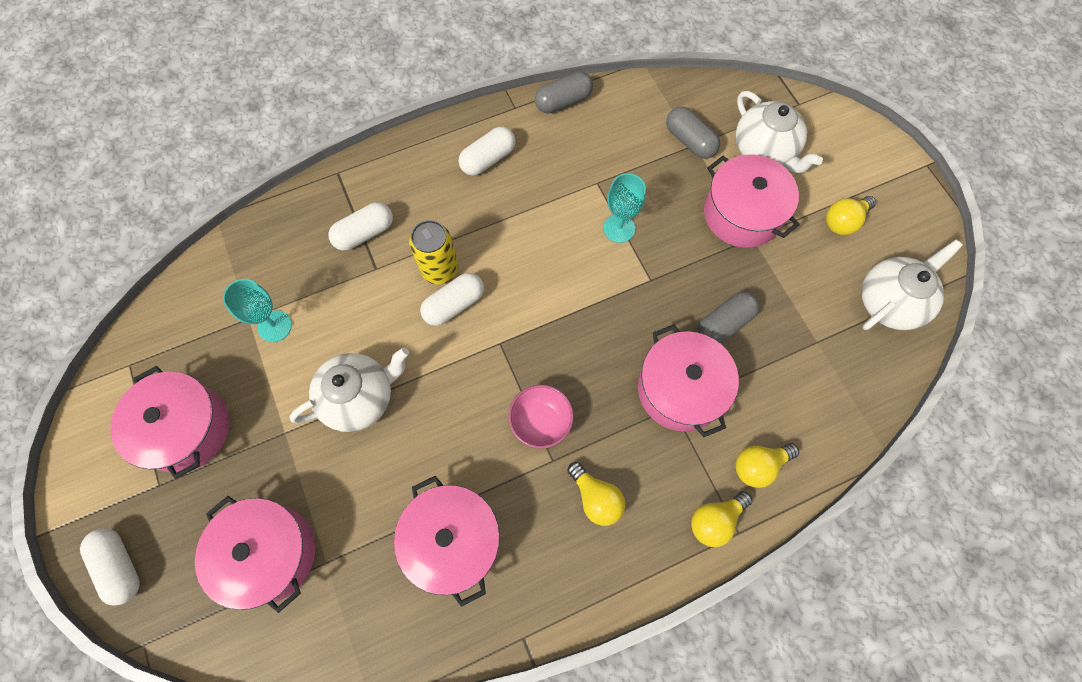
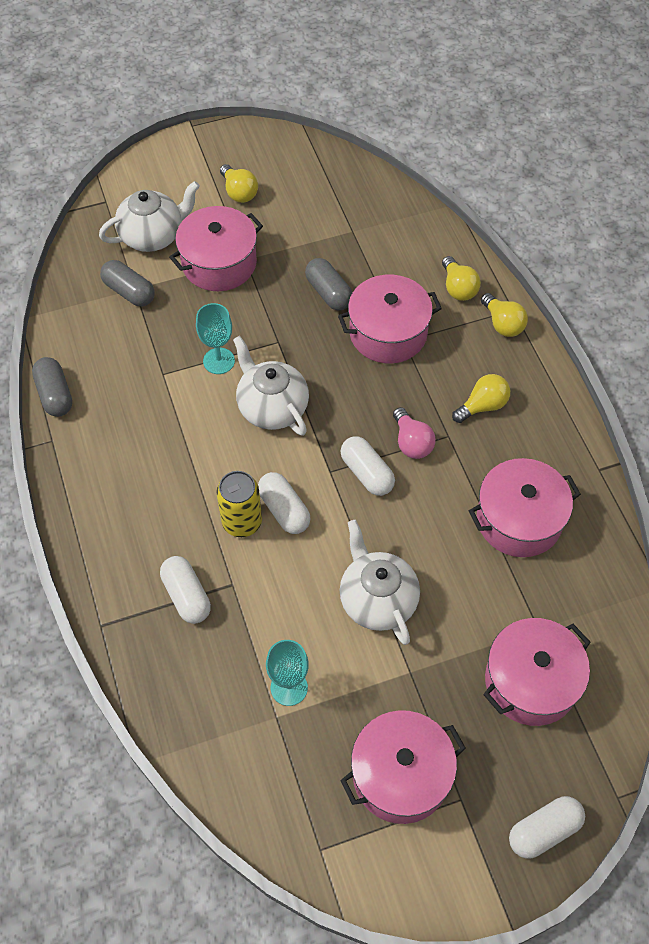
camera: 85 degrees left, 10 degrees down
white capsule [459,127,516,176] -> white capsule moved to [340,437,395,496]
pink bowl [508,385,574,449] -> pink light bulb [393,407,436,459]
grey capsule [666,106,720,159] -> grey capsule turned 75 degrees clockwise [100,260,155,306]
white teapot [861,240,963,330] -> white teapot moved to [233,336,309,436]

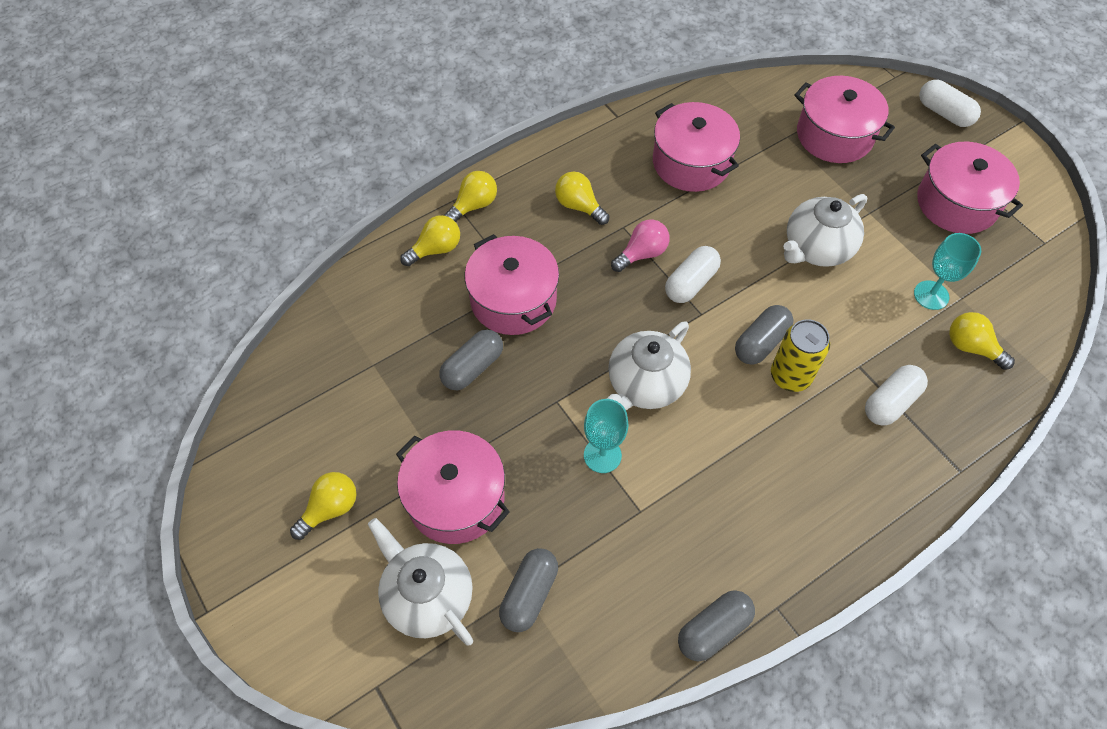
camera: 105 degrees left, 0 degrees up
white capsule [258,472,311,534] -> grey capsule [735,305,794,365]
none -> yellow light bulb [949,312,1015,370]

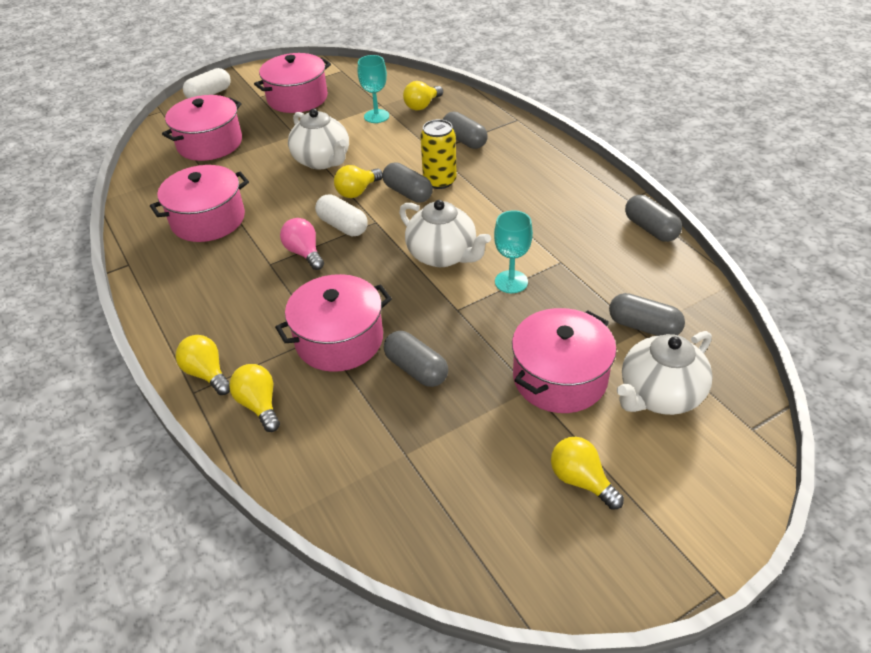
camera: 85 degrees left, 15 degrees down
yellow light bulb [555,171,609,225] -> yellow light bulb moved to [334,165,383,198]
white capsule [865,365,928,426] -> grey capsule [443,111,488,149]

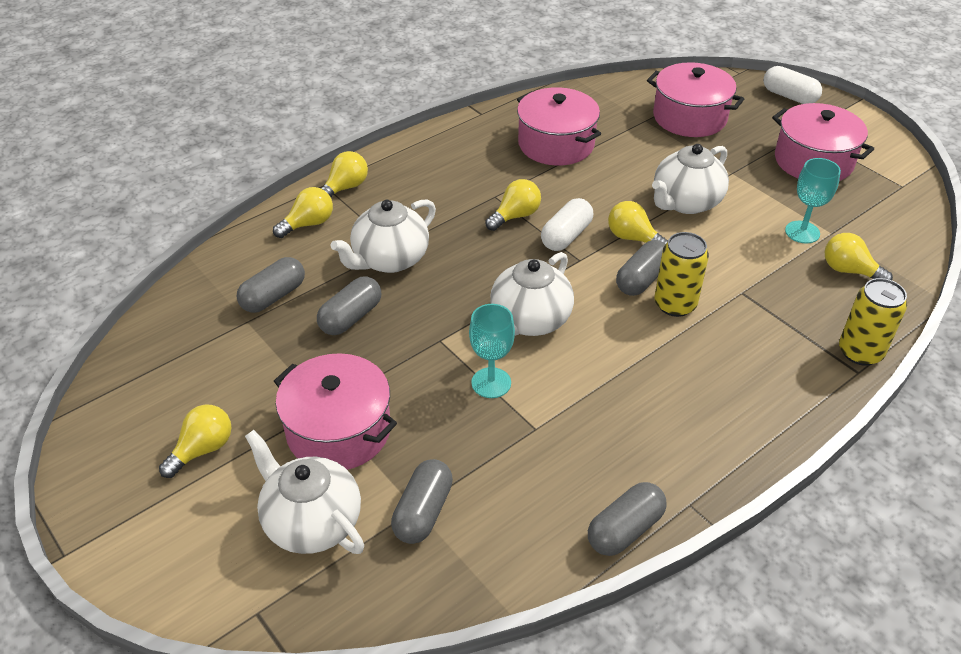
camera: 80 degrees right, 0 degrees up
pink pot [275,274,392,372] -> white teapot [331,199,436,273]
pink light bulb [280,218,324,270] -> yellow light bulb [485,179,541,231]
grey capsule [443,111,488,149] -> grey capsule moved to [236,257,305,313]
none -> yellow can [839,278,907,365]

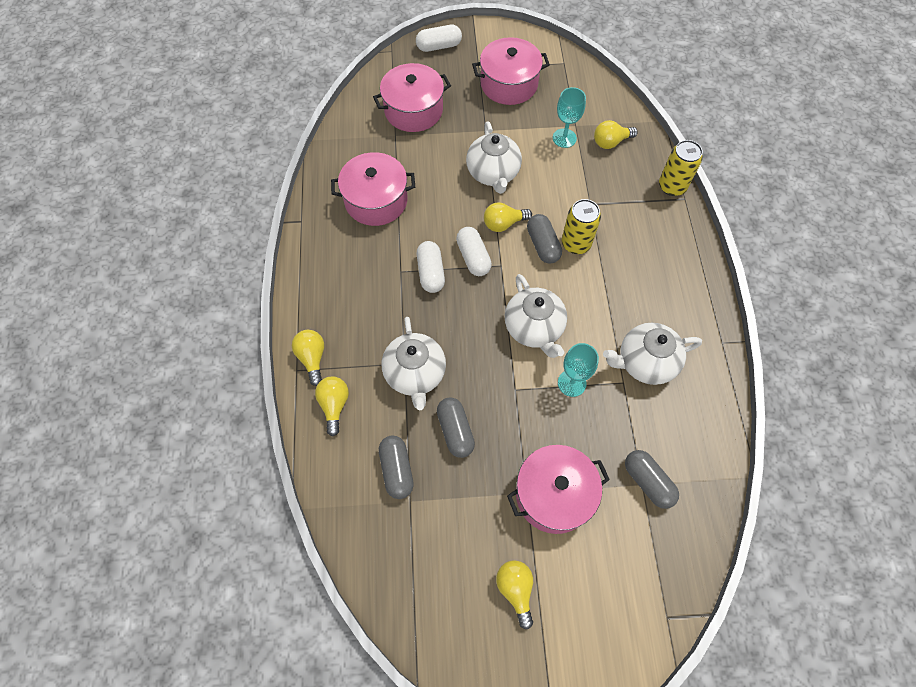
camera: 55 degrees left, 20 degrees up
white teapot [245,430,364,554] -> white teapot moved to [603,323,702,385]
yellow light bulb [485,179,541,231] -> white capsule [417,241,445,293]
grey capsule [588,482,667,556] -> none

